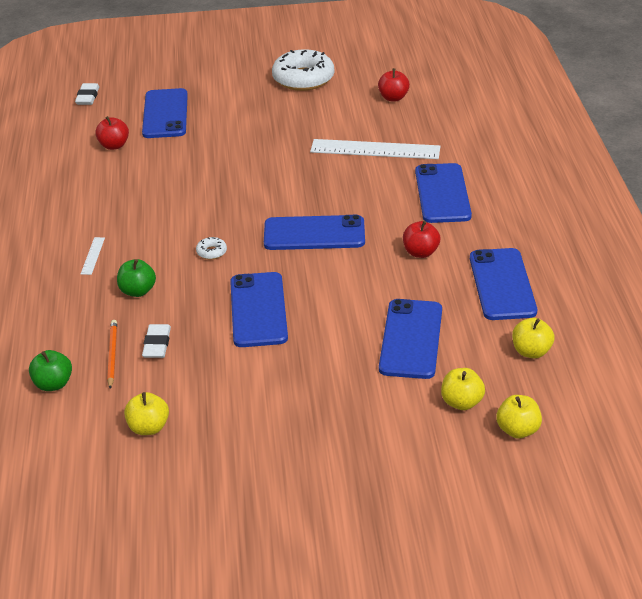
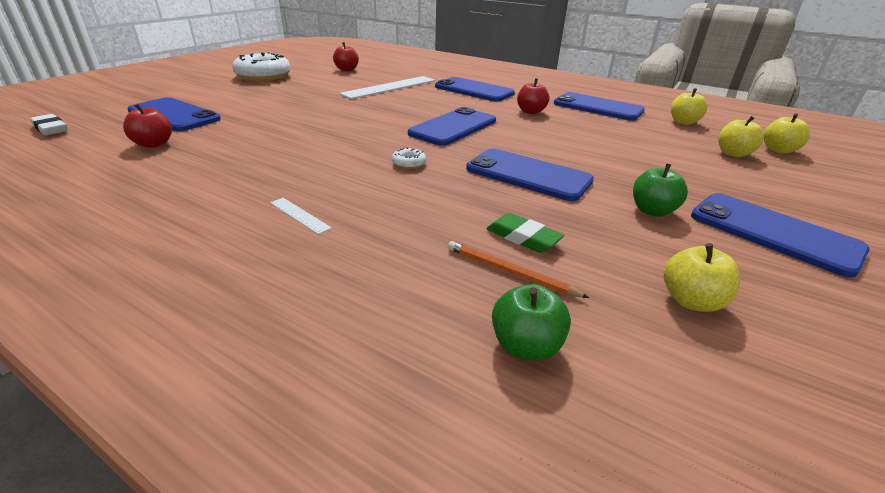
camera: 55 degrees left, 5 degrees down
green apple [117,259,156,297] -> green apple moved to [633,163,688,217]
white eraser [142,324,171,358] -> green eraser [486,213,564,253]
blue phone [379,299,442,379] -> blue phone moved to [691,193,870,278]

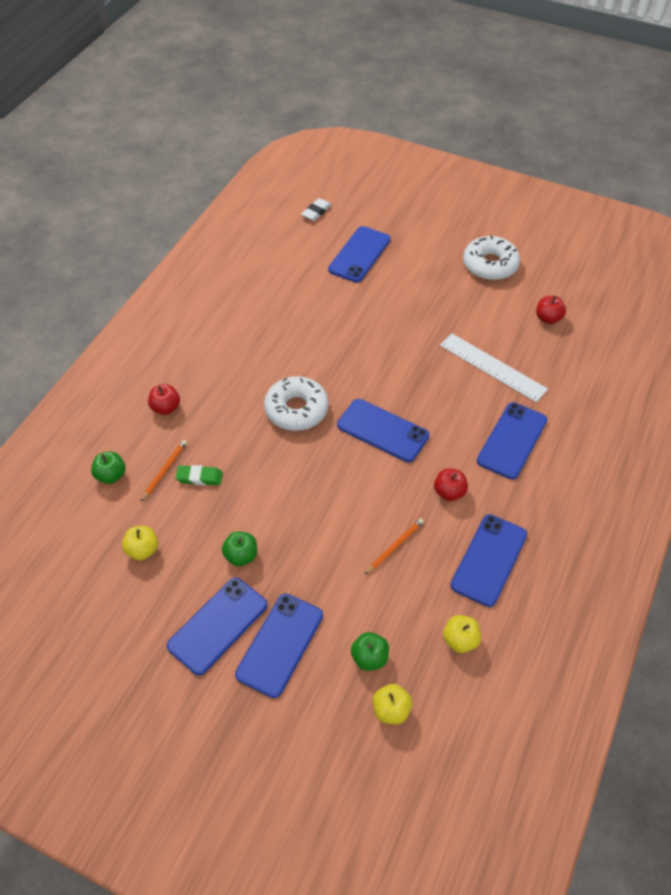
camera: 85 degrees right, 20 degrees up
red apple [123,104,172,148] -> red apple moved to [148,384,180,415]
white ruler [270,198,332,235] -> none
white donut [391,147,426,169] -> white donut [264,376,329,431], size x2.46
blue phone [466,148,594,201] -> blue phone moved to [235,594,323,698]
green eraser [486,213,564,253] -> green eraser turned 60 degrees clockwise [176,465,223,485]
yellow apple [718,116,764,157] -> green apple [351,632,389,671]
none -> orange pencil [365,518,424,574]

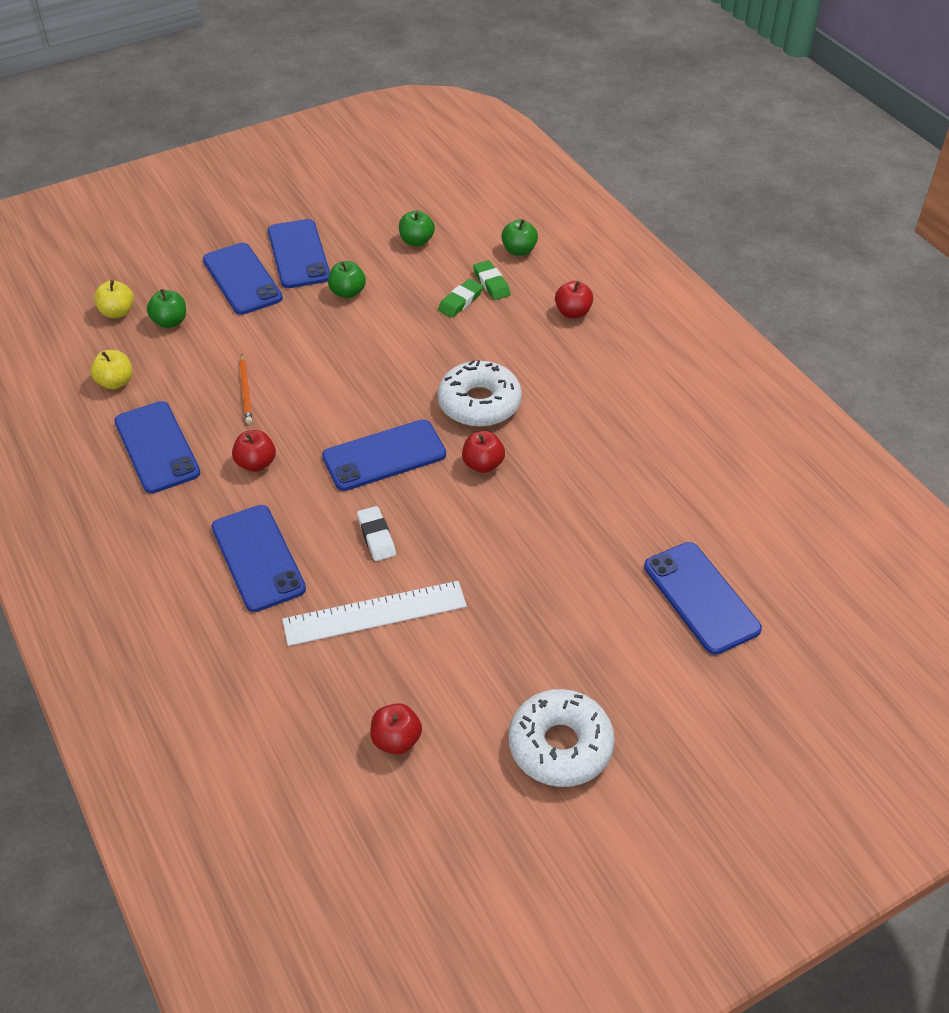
camera: 125 degrees right, 5 degrees down
yellow apple [122,526,158,560] -> green apple [399,210,435,246]
orange pencil [141,440,187,501] -> green eraser [473,260,511,300]
white eraser [301,198,331,221] -> white eraser moved to [357,506,396,561]
none -> red apple [462,431,505,473]

